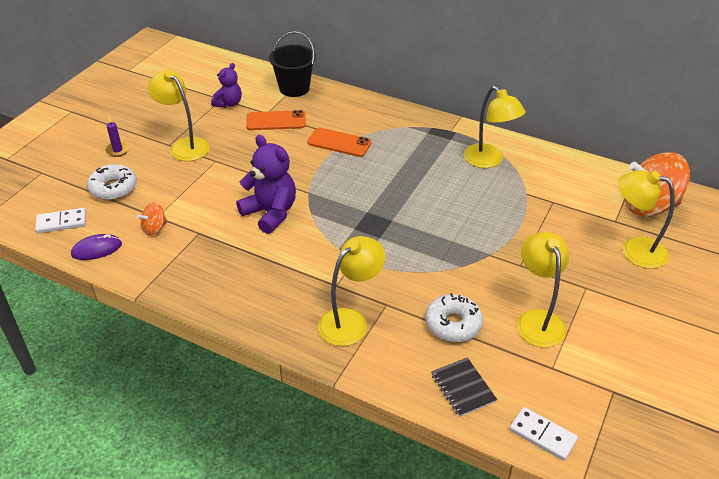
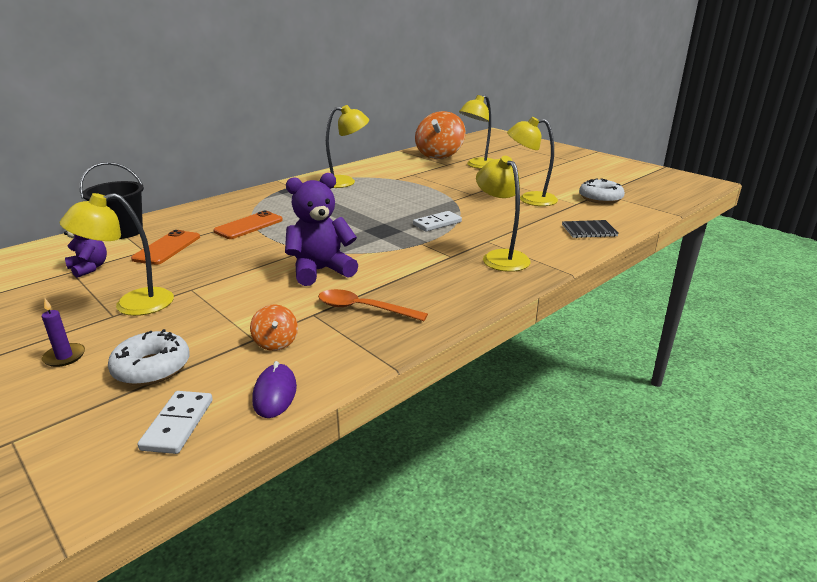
camera: 70 degrees left, 15 degrees down
white donut [425,293,483,342] -> white donut moved to [579,178,625,204]
white domino [510,407,578,461] -> white domino moved to [413,211,462,232]
none -> orange spoon [318,289,428,321]

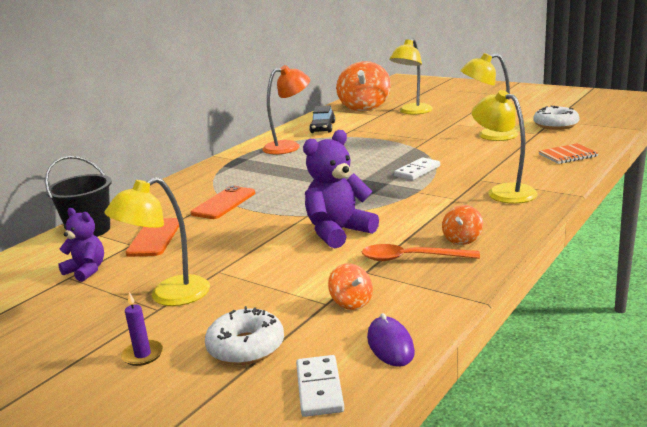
camera: 10 degrees left, 5 degrees down
yellow lamp [326,105,369,188] -> orange lamp [262,65,310,154]
black notebook [562,220,619,238] -> orange notebook [539,143,599,164]
none -> black car [309,105,335,133]
none -> orange spinning top [442,205,483,245]

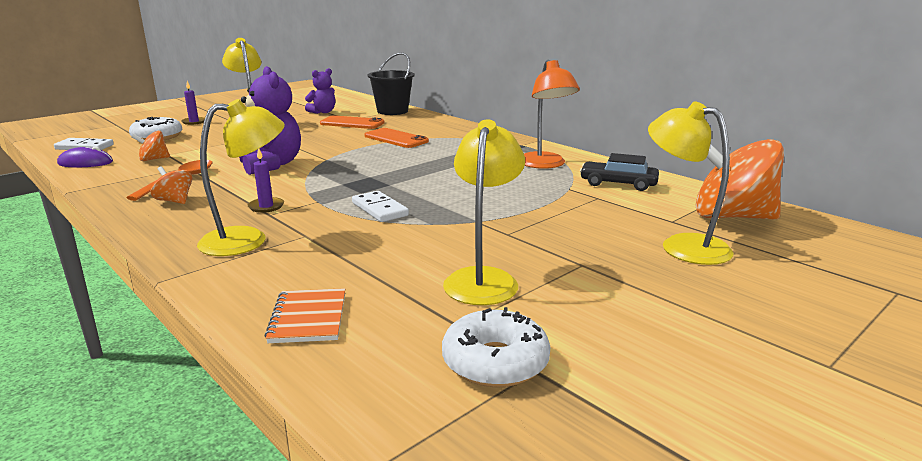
camera: 100 degrees right, 0 degrees up
none -> purple candle [248,149,284,213]

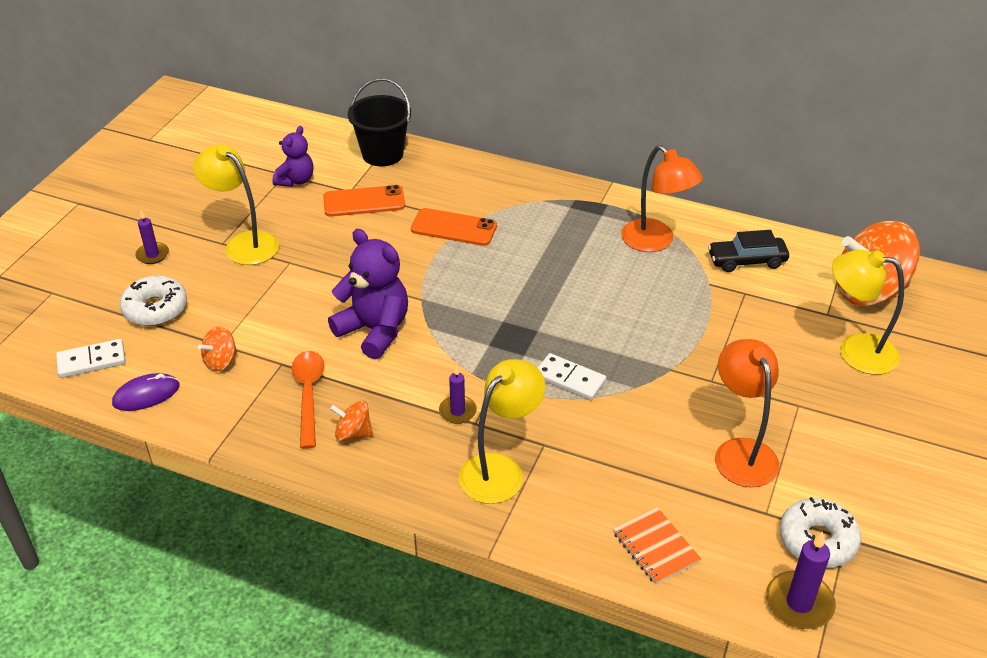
camera: 25 degrees left, 20 degrees up
yellow lamp [443,119,525,305] -> orange lamp [715,339,779,487]
none -> purple candle [766,531,836,629]

